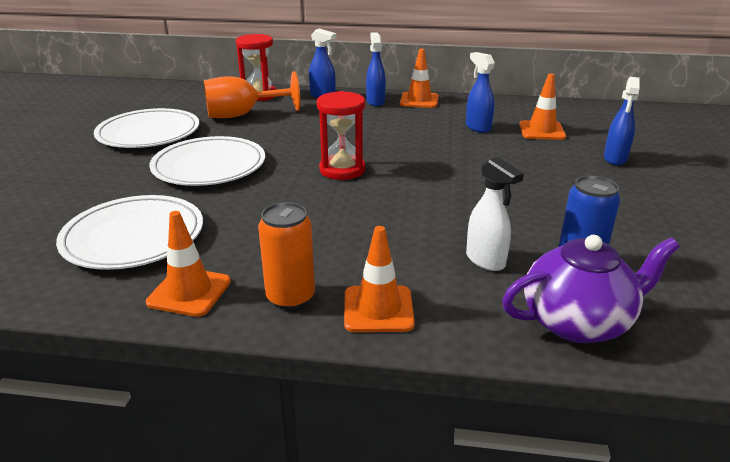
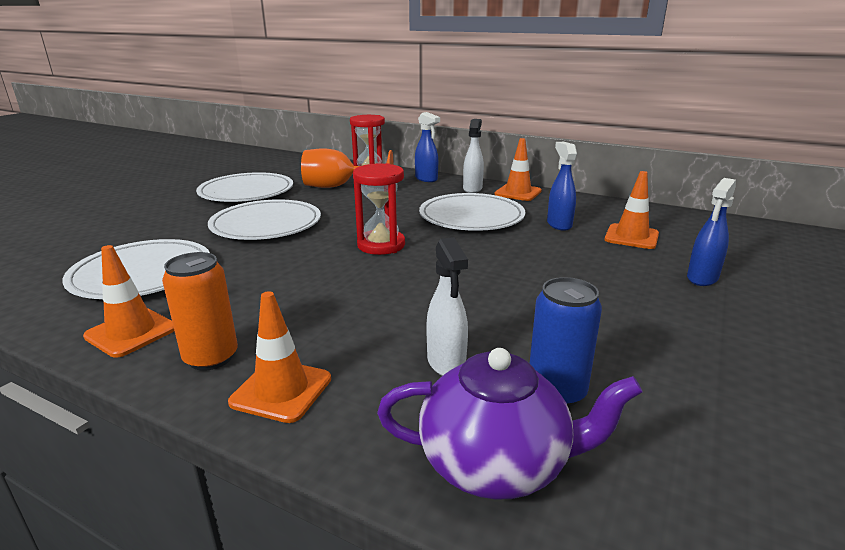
camera: 20 degrees right, 5 degrees down
blue spray bottle [366,32,386,106] -> white spray bottle [463,119,484,193]
none -> white plate [419,193,525,231]

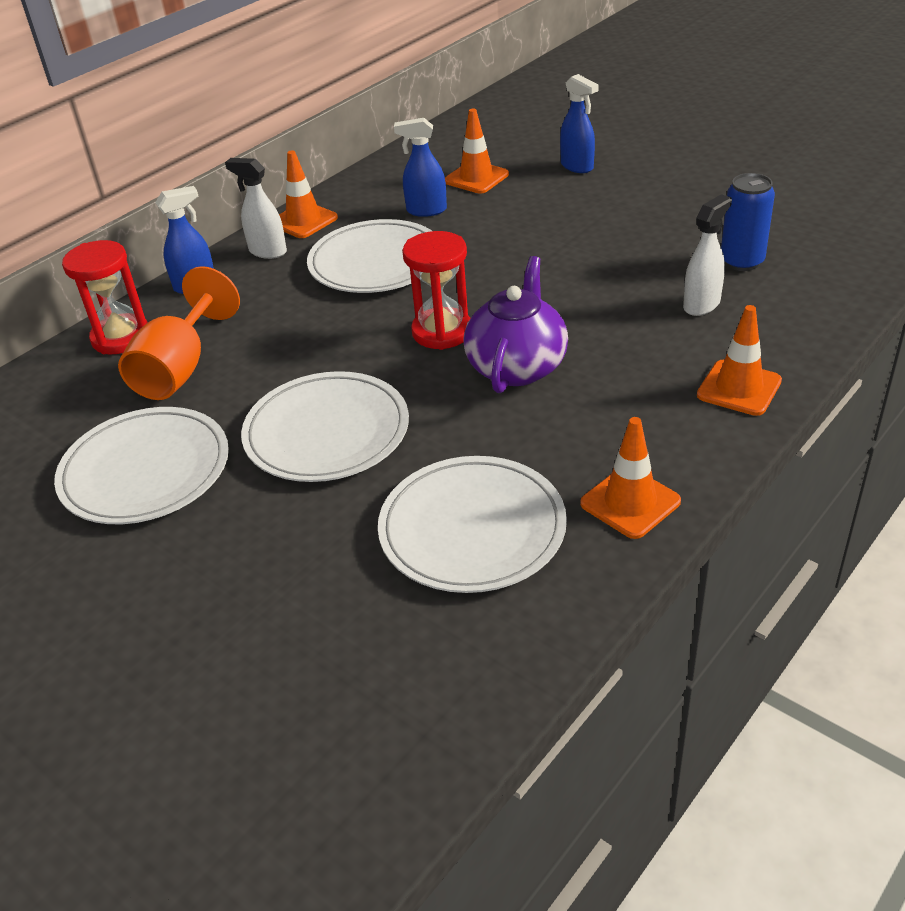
camera: 75 degrees left, 15 degrees up
orange can [162,252,238,371] -> none
purple teapot [377,348,643,500] -> purple teapot moved to [464,256,568,393]
white spray bottle [426,237,468,376] -> white spray bottle turned 45 degrees counterclockwise [683,194,732,316]

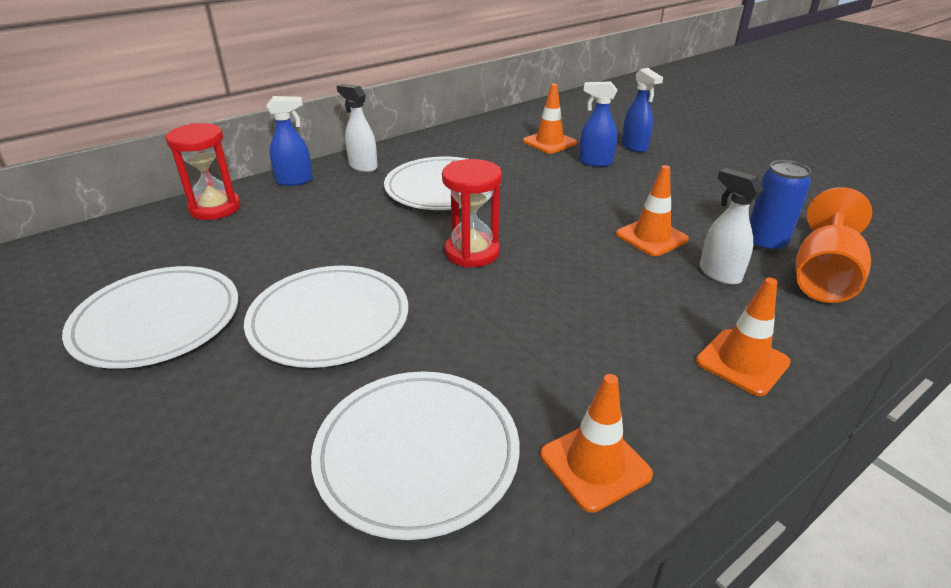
camera: 10 degrees right, 5 degrees down
orange goblet [118,266,240,400] -> orange goblet moved to [796,187,872,303]
orange traffic cone [279,150,338,238] -> orange traffic cone moved to [616,165,689,257]
blue spray bottle [394,118,447,217] -> blue spray bottle moved to [579,81,618,167]
purple teapot [464,256,568,393] -> none
white spray bottle [683,194,732,316] -> white spray bottle turned 90 degrees counterclockwise [700,168,763,285]

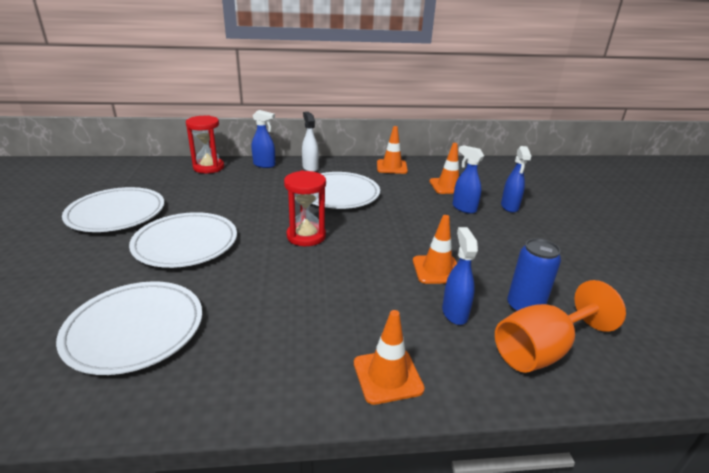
camera: 30 degrees right, 5 degrees down
orange traffic cone [540,374,653,513] -> orange traffic cone moved to [377,126,408,174]
white spray bottle [700,168,763,285] -> blue spray bottle [442,227,478,325]

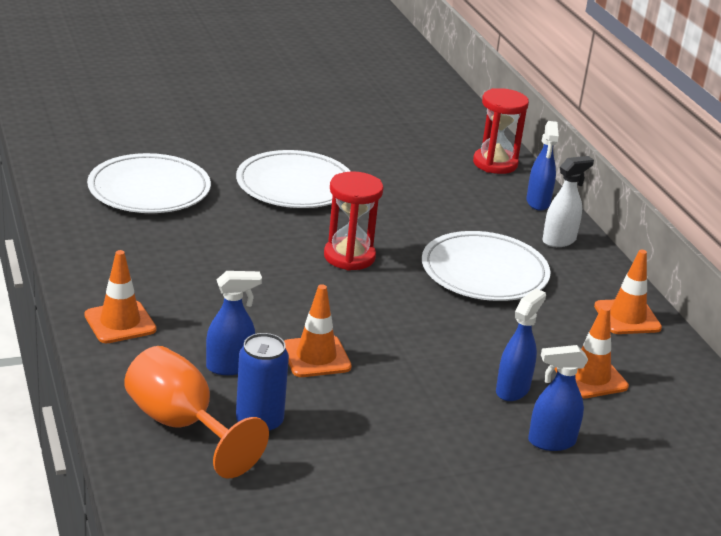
camera: 75 degrees right, 0 degrees up
white plate [62,187,164,232] -> none

